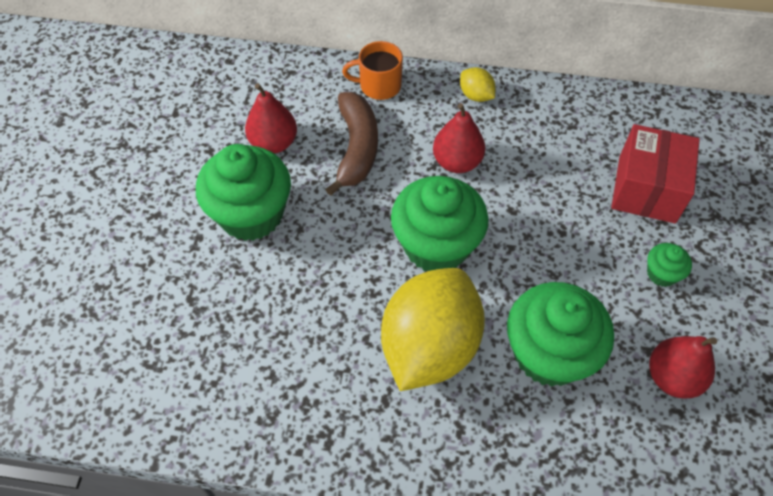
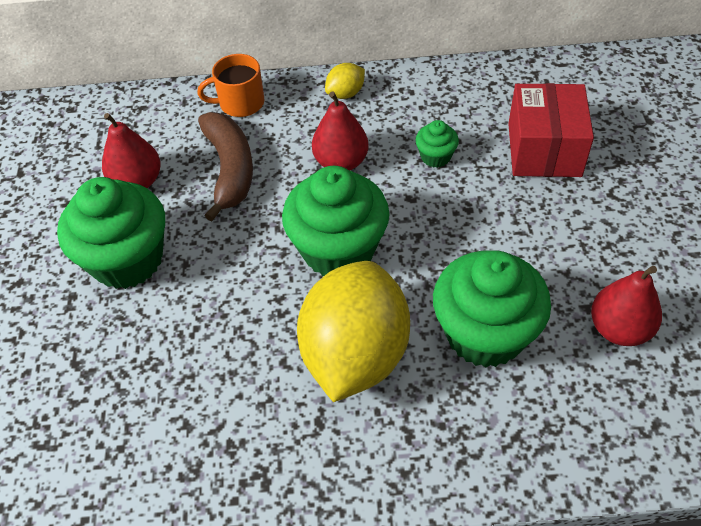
camera: 10 degrees left, 5 degrees down
yellow lemon [460,67,496,102] -> yellow lemon turned 75 degrees counterclockwise [325,63,365,99]
green cupcake [647,243,692,287] -> green cupcake moved to [415,120,459,168]

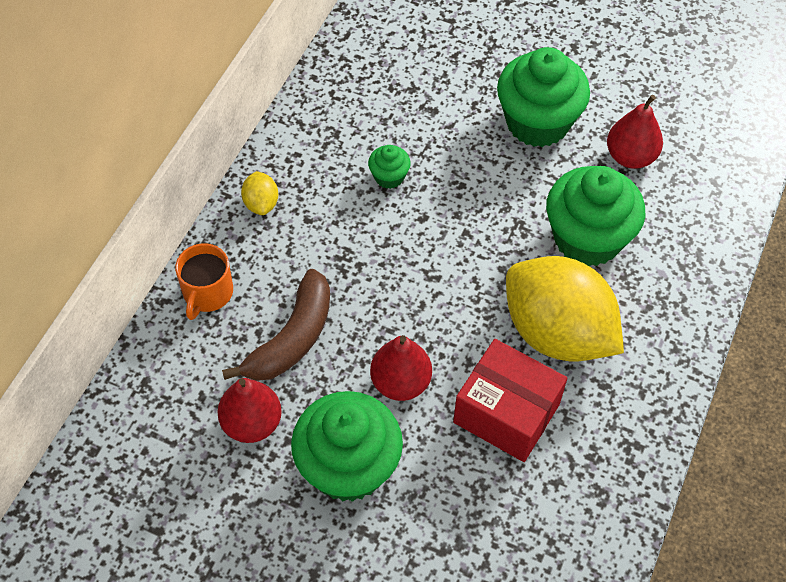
camera: 65 degrees left, 5 degrees up
brown banana [198,112,253,221] -> brown banana turned 105 degrees clockwise [222,269,330,381]
green cupcake [282,166,389,276] -> green cupcake moved to [497,47,590,147]
red pear [312,91,369,170] -> red pear moved to [370,335,432,401]
red box [508,83,594,177] -> red box moved to [453,339,567,462]

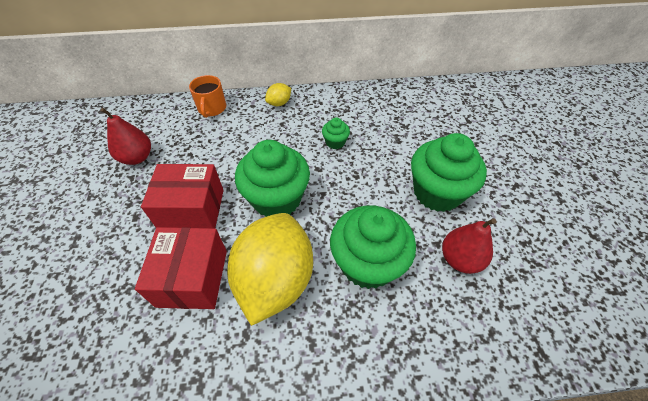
camera: 60 degrees right, 5 degrees down
orange mug [175,243,233,320] -> orange mug turned 75 degrees counterclockwise [189,75,226,118]
brown banana [222,269,330,381] -> none
green cupcake [291,391,403,502] -> green cupcake moved to [235,140,310,217]
red pear [370,335,432,401] -> red box [141,164,224,228]

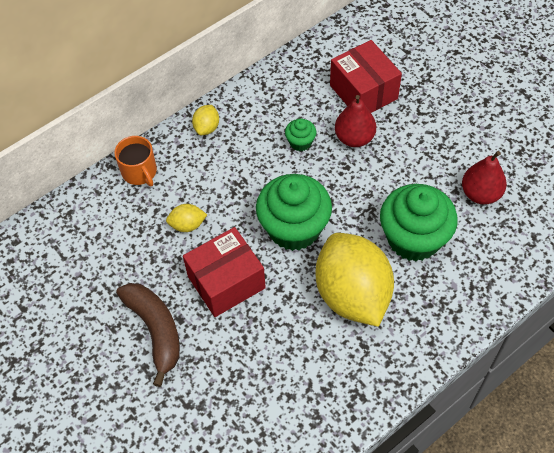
camera: 30 degrees left, 5 degrees up
red pear [100,108,151,165] -> red pear moved to [335,95,376,147]
red box [135,227,227,309] -> red box moved to [330,40,402,113]
green cupcake [411,133,487,212] -> none
none -> brown banana [116,283,180,387]
none -> yellow lemon [166,204,207,232]

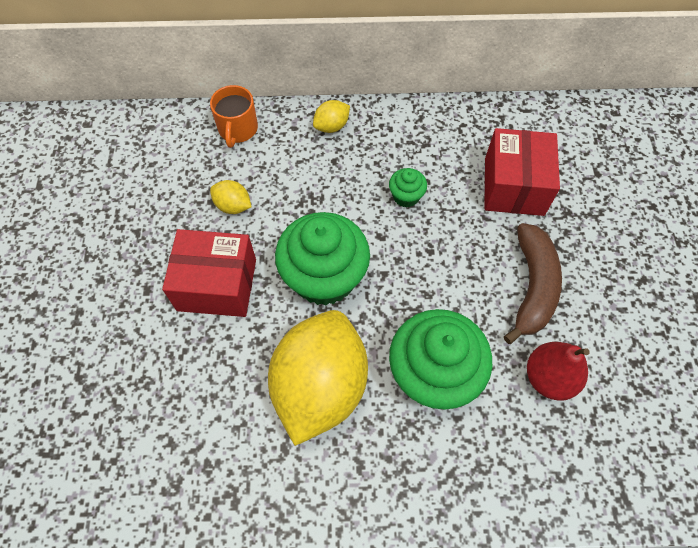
camera: 35 degrees right, 5 degrees up
brown banana [116,283,180,387] -> brown banana moved to [504,223,562,344]
red pear [335,95,376,147] -> none

